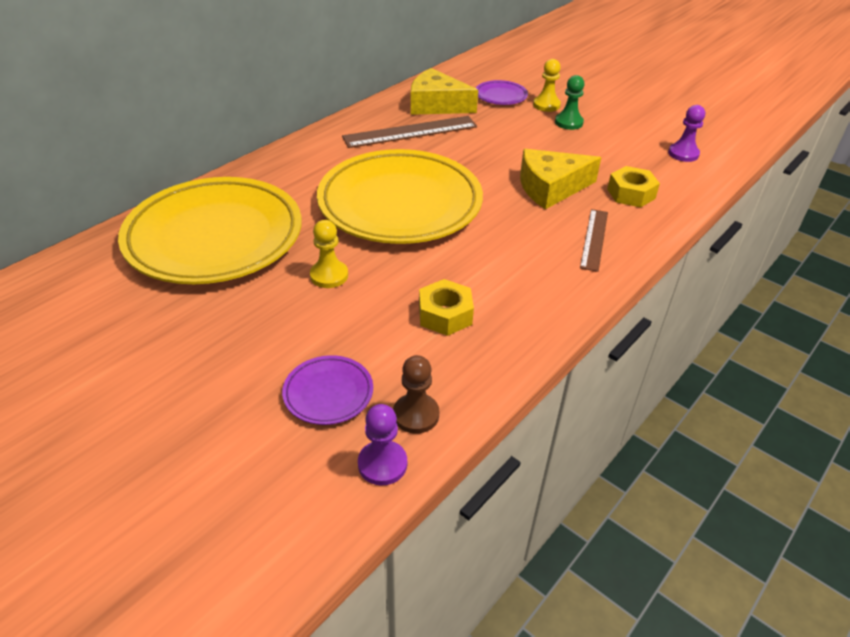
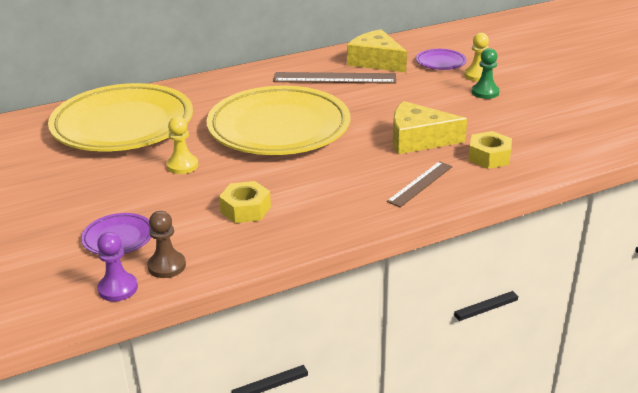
camera: 25 degrees right, 10 degrees down
purple pawn [668,105,705,162] -> none

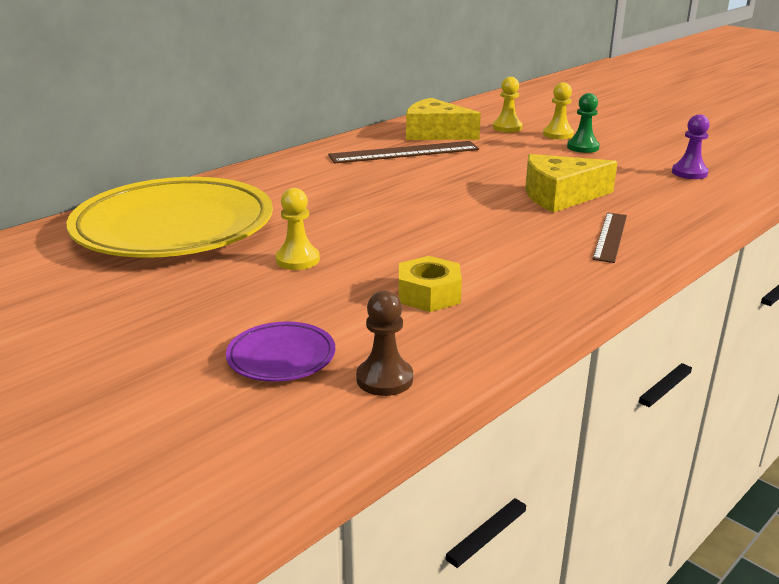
camera: 20 degrees left, 5 degrees down
purple pawn [97,232,138,302] -> purple pawn moved to [672,114,710,179]
yellow plate [206,86,350,155] -> none
purple plate [416,49,467,70] -> yellow pawn [493,77,522,132]
yellow nut [468,131,512,169] -> none

